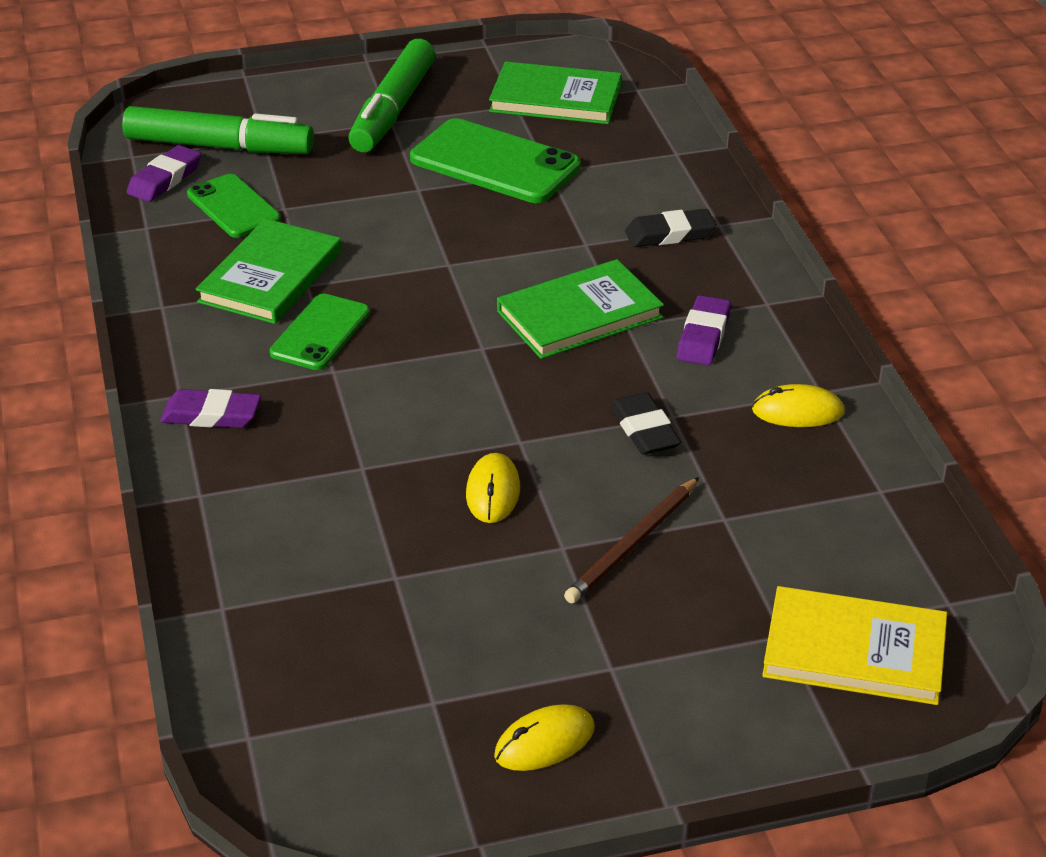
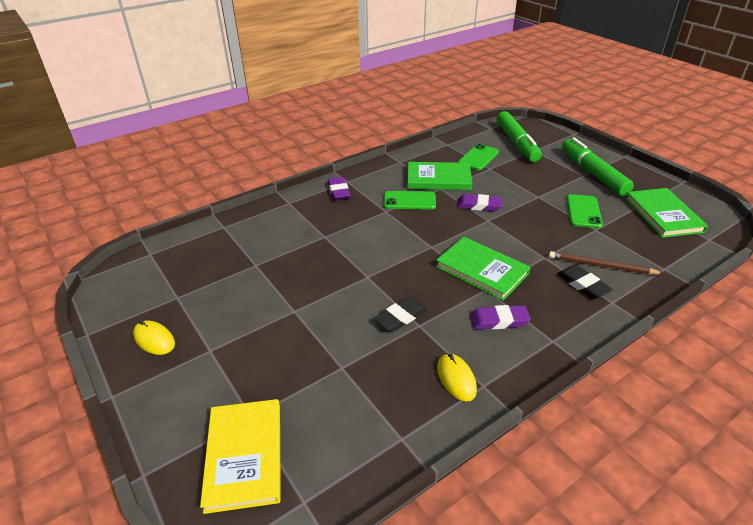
camera: 70 degrees right, 0 degrees up
purple eraser [127,145,201,202] -> purple eraser moved to [457,194,502,211]
green marker [349,39,435,152] -> green marker turned 75 degrees clockwise [562,137,634,196]
green phone [410,118,581,203] -> green phone [567,194,603,228], size x0.62
yellow mouse [466,453,520,523] -> none
brown pencil [564,477,699,603] -> brown pencil moved to [549,251,664,274]

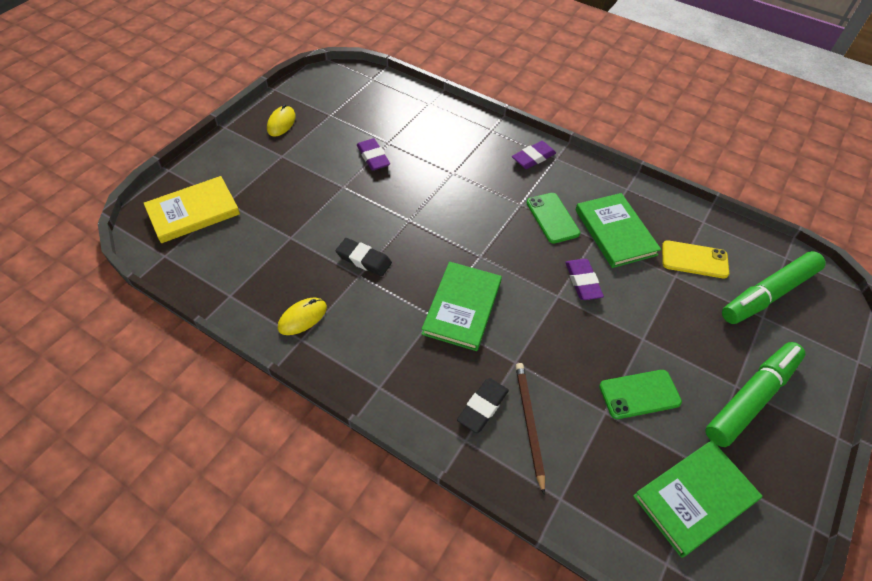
camera: 65 degrees right, 15 degrees up
green phone [458,144,499,170] -> yellow phone [662,240,729,278]
purple eraser [470,305,531,330] -> purple eraser moved to [357,138,390,171]

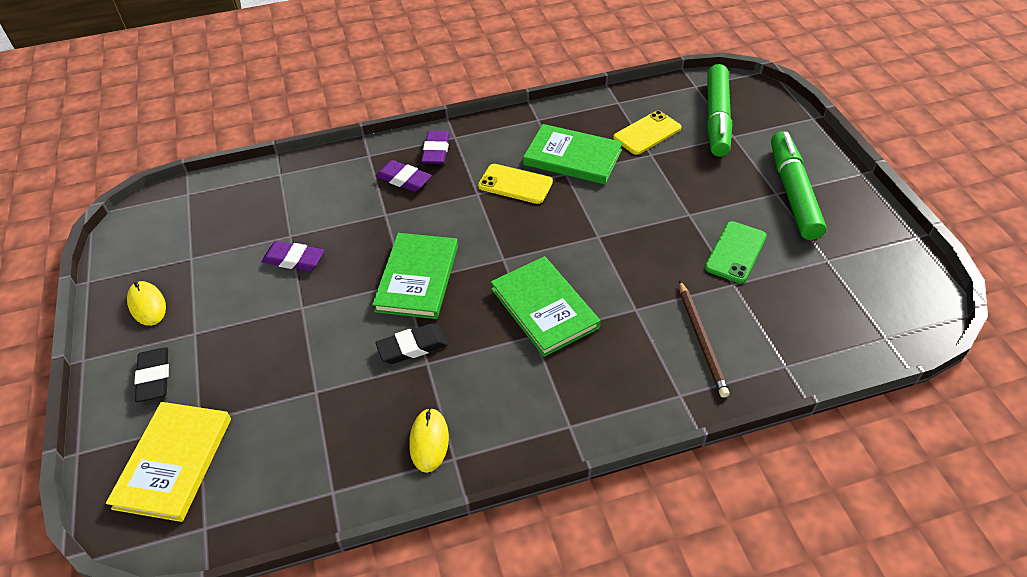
camera: 45 degrees left, 5 degrees down
black eraser [457,378,509,433] -> black eraser moved to [134,347,169,402]
brown pencil [516,363,545,494] -> brown pencil turned 135 degrees counterclockwise [679,280,730,398]
green phone [526,193,580,244] -> yellow phone [478,164,553,204]
purple eraser [565,259,604,300] -> purple eraser moved to [376,160,432,192]
green book [633,440,762,558] -> green book moved to [372,233,458,319]

